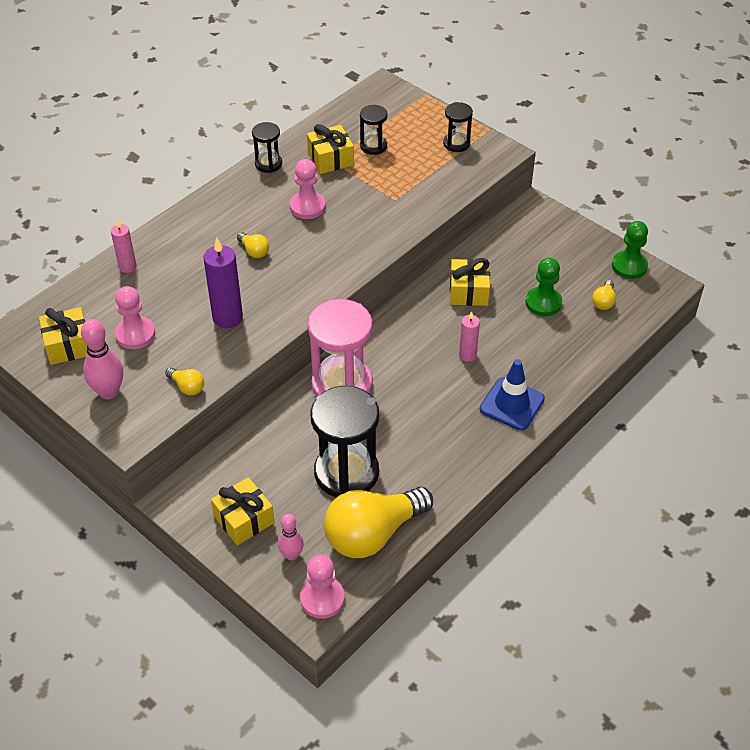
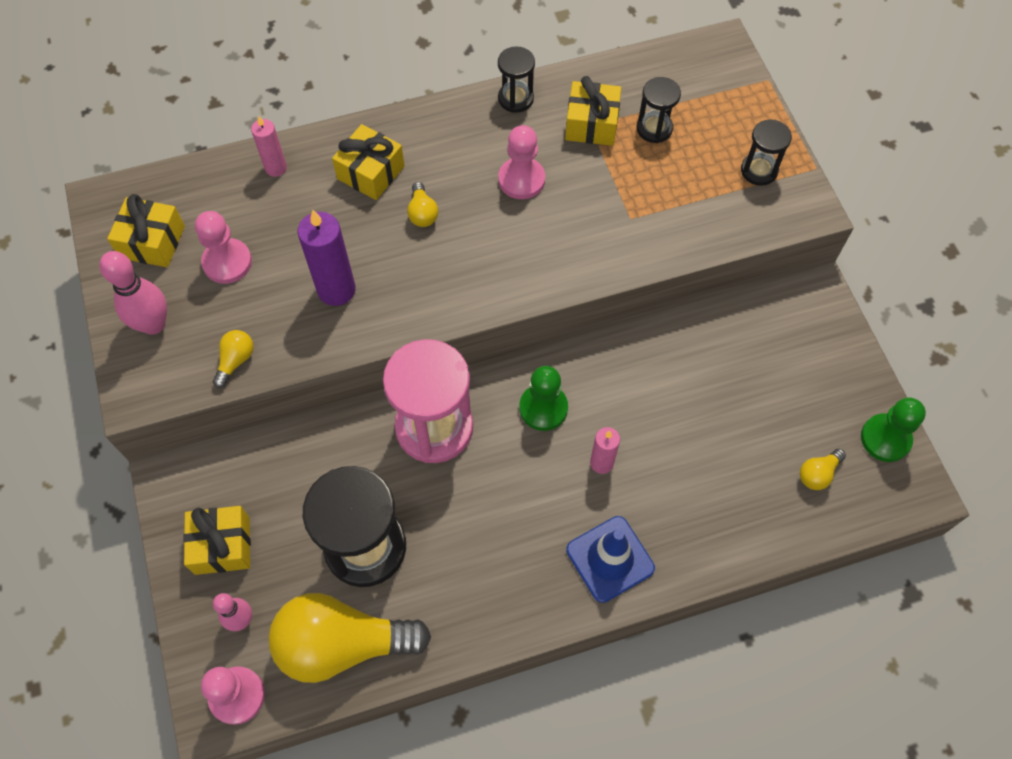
camera: 30 degrees right, 15 degrees up
yellow light bulb [165,367,204,395] -> yellow light bulb turned 135 degrees counterclockwise [213,330,254,388]
yellow gift [450,258,490,306] -> yellow gift moved to [332,124,405,200]
green pawn [525,257,562,316] -> green pawn moved to [519,366,568,431]

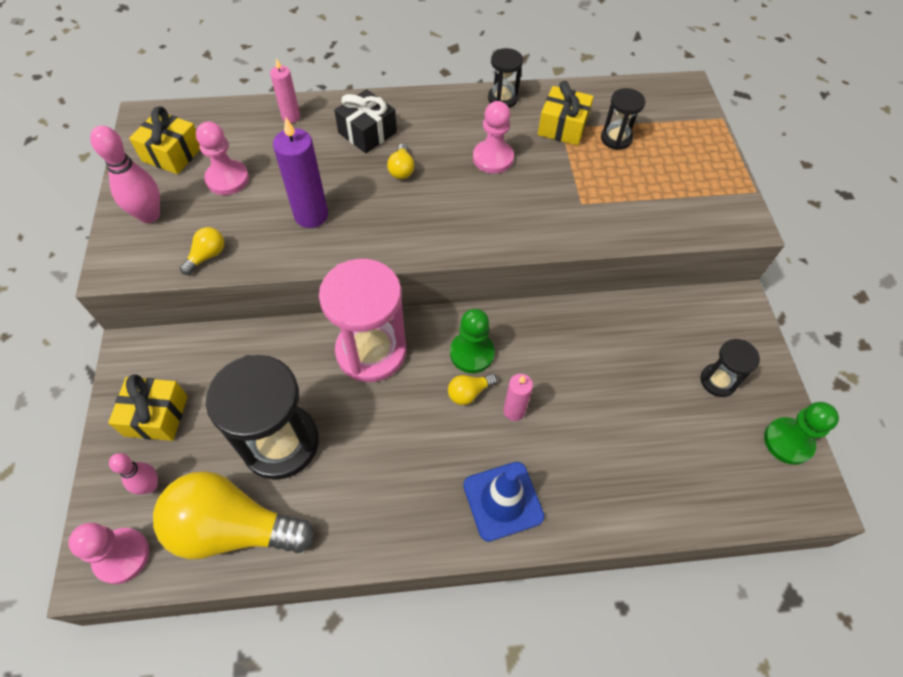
camera: 10 degrees right, 5 degrees down
yellow gift [332,124,405,200] -> black gift [334,89,397,153]
black hourglass [741,120,792,186] -> black hourglass moved to [701,339,760,397]
yellow light bulb [800,449,846,490] -> yellow light bulb moved to [448,374,497,405]

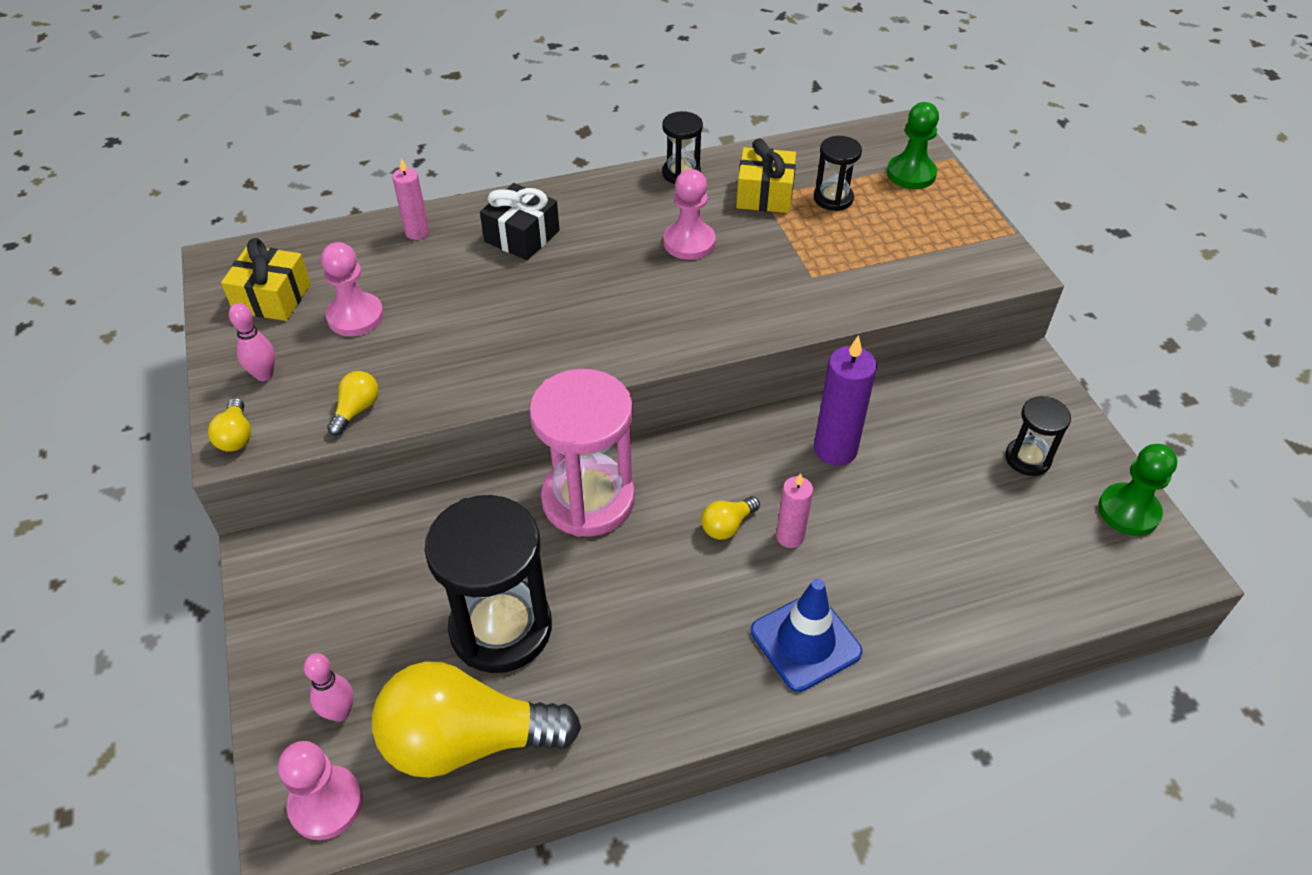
camera: 10 degrees left, 10 degrees down
pink bowling pin [90,126,160,223] -> pink bowling pin [229,303,275,381], size x0.64
yellow gift [108,375,188,441] -> none
purple candle [273,118,328,228] -> purple candle moved to [814,335,877,466]
yellow light bulb [387,144,415,179] -> yellow light bulb moved to [208,398,251,452]
green pawn [450,309,495,373] -> green pawn moved to [887,102,939,189]

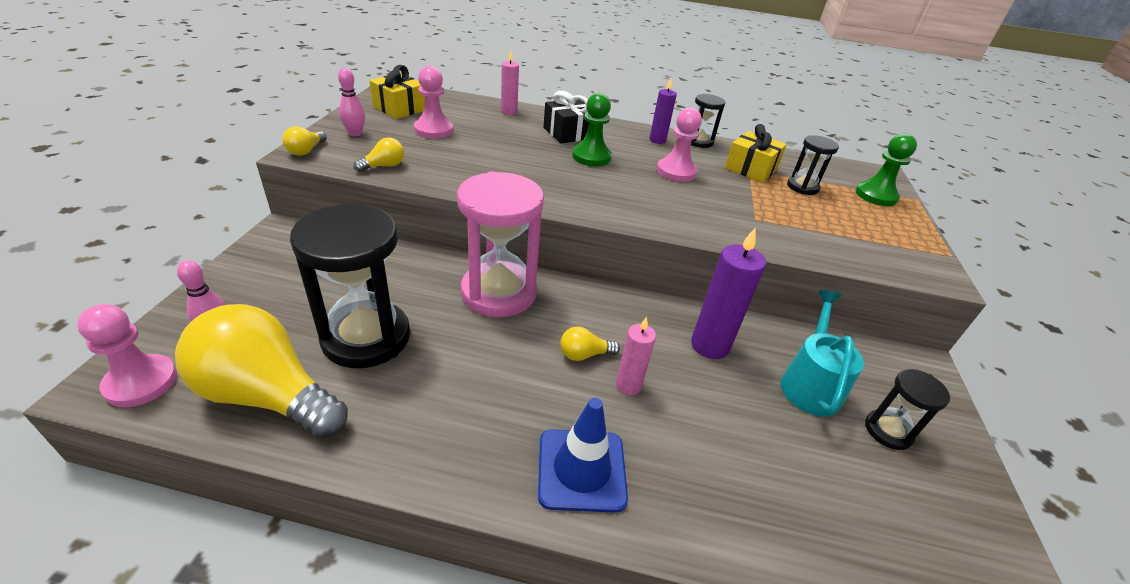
camera: 25 degrees right, 10 degrees down
green pawn [1098,444,1177,536] -> green pawn moved to [572,93,612,166]
none -> purple candle [649,79,677,144]
none -> turquoise watering can [780,290,864,416]

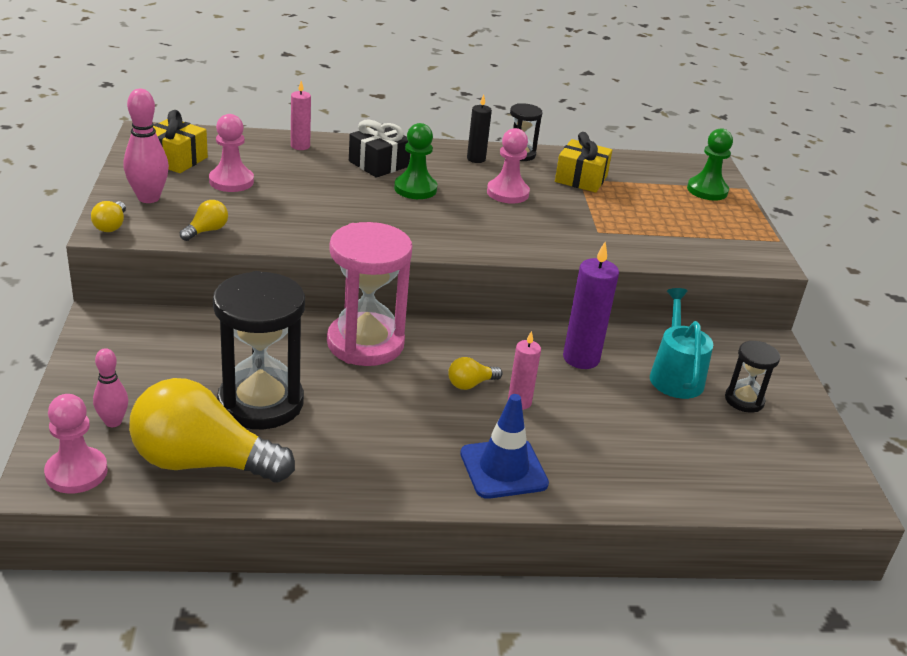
camera: 15 degrees left, 5 degrees down
pink bowling pin [338,68,365,136] -> pink bowling pin [124,89,169,203], size x1.56
purple candle [649,79,677,144] -> black candle [467,95,492,163]
black hourglass [787,135,839,195] -> none

